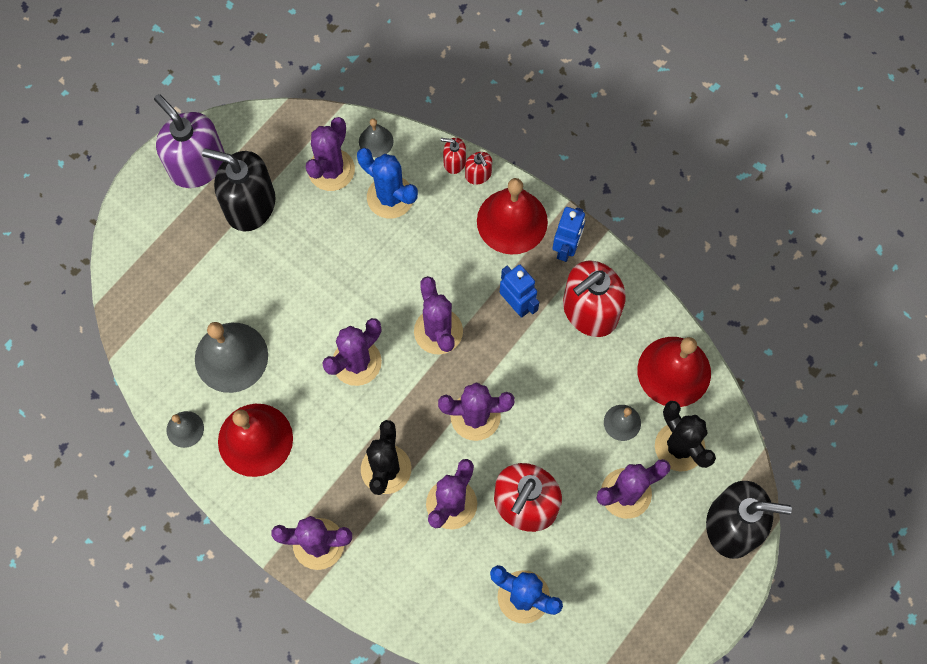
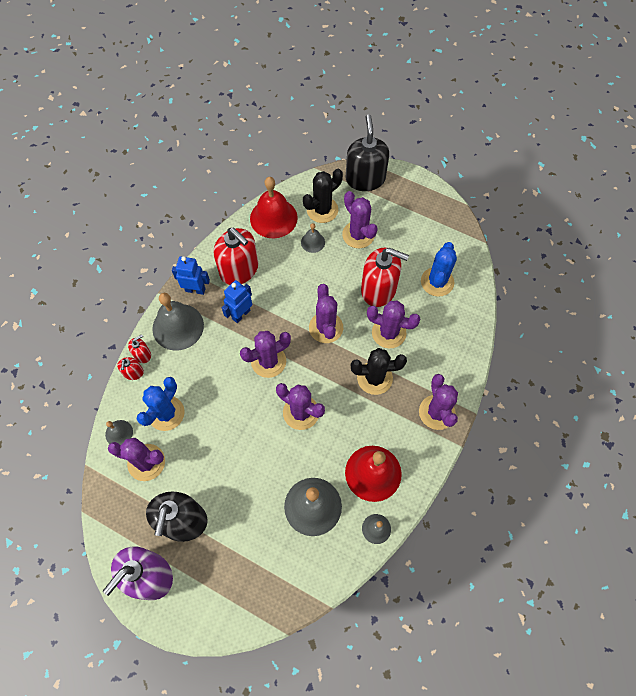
camera: 100 degrees left, 5 degrees down
red bell [477,178,548,255] -> grey bell [152,293,204,350]

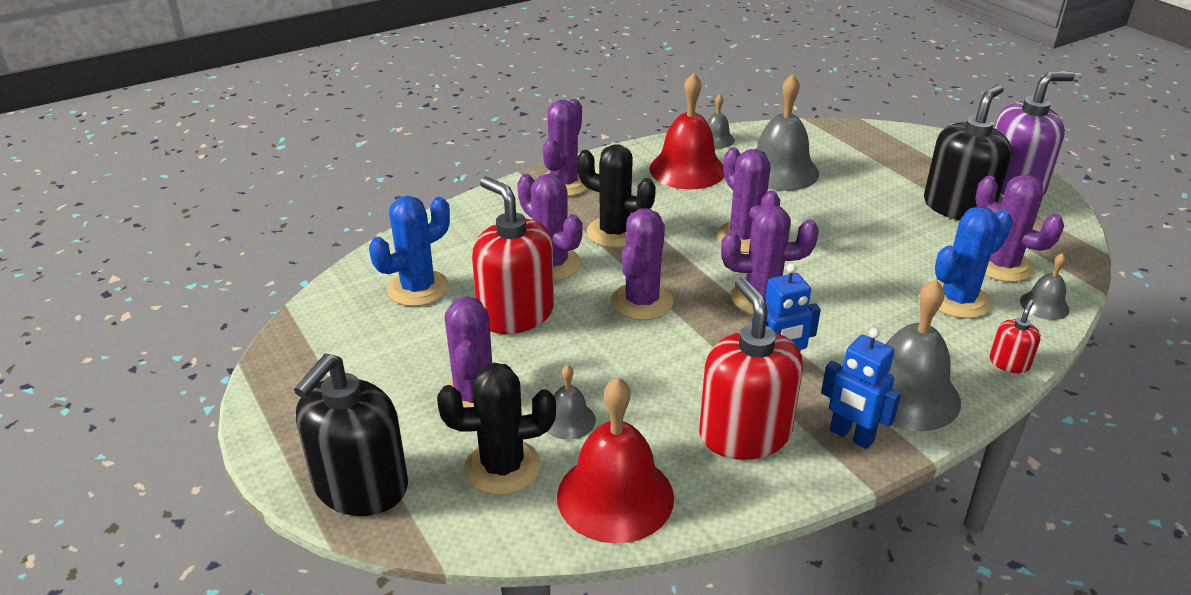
camera: 150 degrees left, 30 degrees down
red soap dispenser [128,334,151,363] -> none

